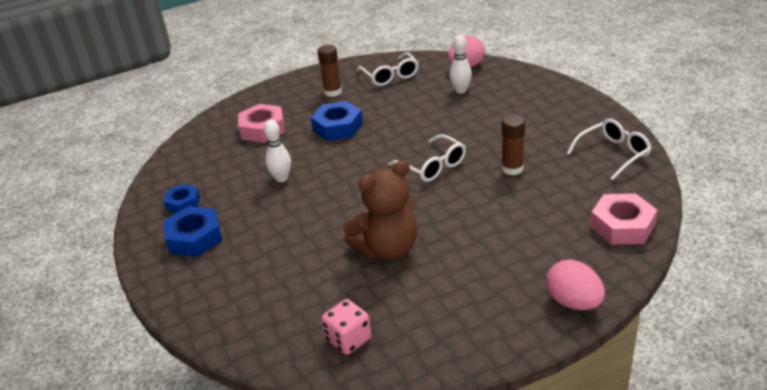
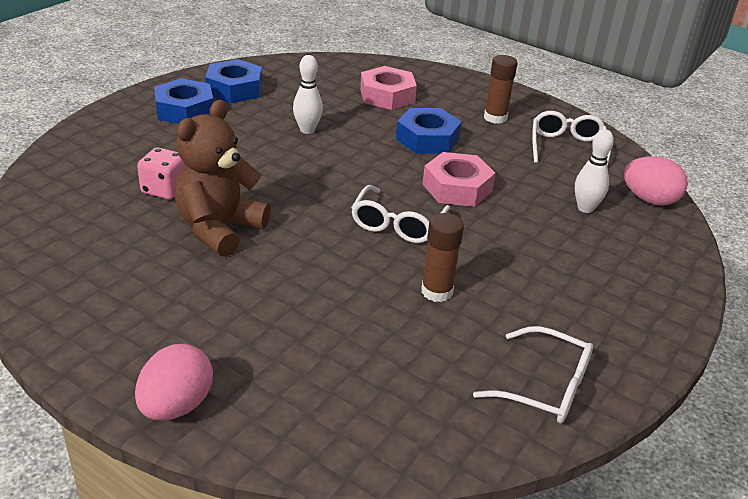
camera: 55 degrees right, 0 degrees up
blue nut [163,184,200,213] -> blue nut [205,59,262,103], size x1.55
pink dice [322,299,371,355] -> pink dice moved to [137,147,186,199]
brown teddy bear [343,160,417,260] -> brown teddy bear turned 90 degrees clockwise [175,100,271,257]
white glasses [357,52,419,86] -> white glasses turned 150 degrees clockwise [532,111,611,166]
pink nut [590,193,657,245] -> pink nut moved to [422,152,496,207]

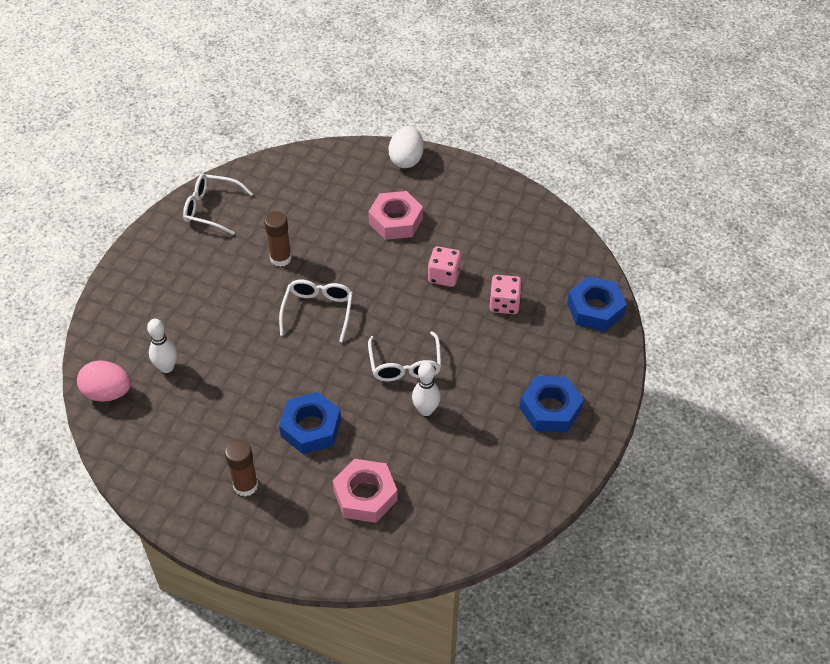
camera: 170 degrees right, 15 degrees up
pink egg [135,344,213,420] -> white egg [389,126,424,168]
brown teddy bear [175,100,271,257] -> pink dice [428,246,461,287]
blue nut [205,59,262,103] -> blue nut moved to [567,276,627,332]
pink nut [422,152,496,207] -> pink nut moved to [368,191,423,240]
white glasses [532,111,611,166] -> white glasses moved to [368,331,441,381]

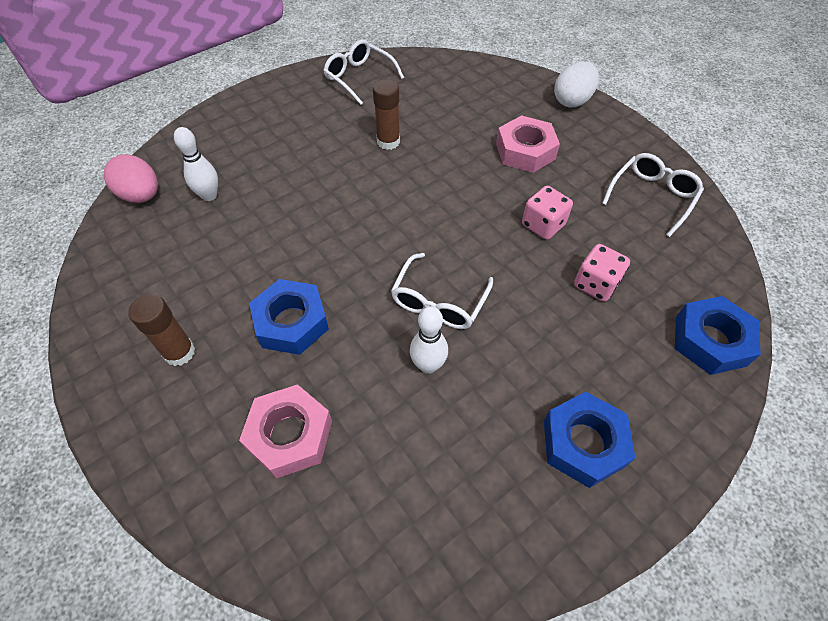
camera: 30 degrees right, 5 degrees up
white glasses [279,280,353,343] -> white glasses moved to [602,153,704,237]

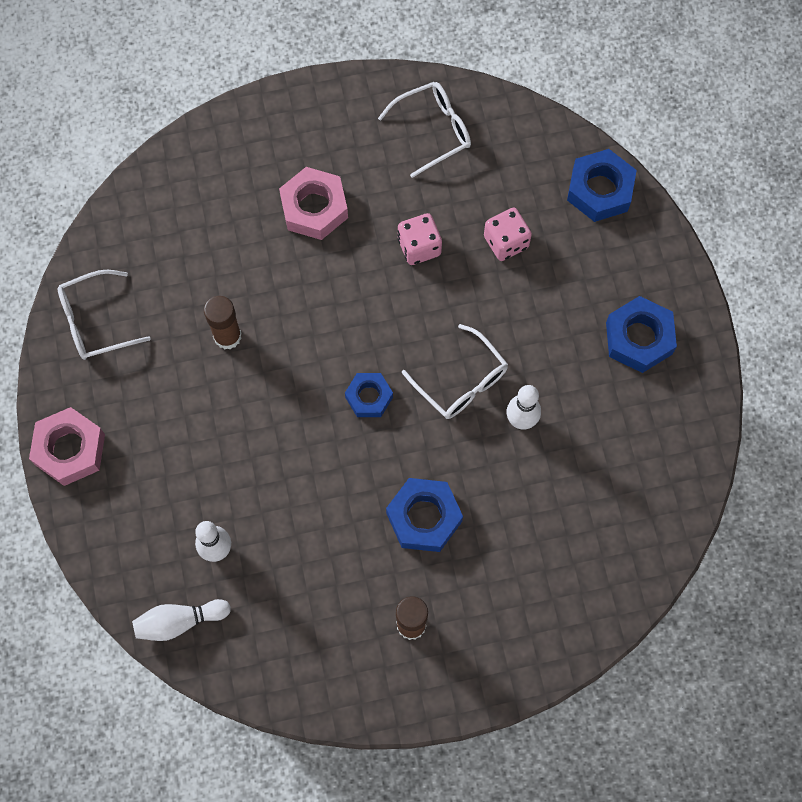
camera: 65 degrees left, 15 degrees up
pink egg [104,154,158,203] -> white bowling pin [132,599,231,641]
pink nut [239,384,332,479] -> pink nut moved to [29,407,105,486]
white egg [554,62,599,108] -> none
white glasses [602,153,704,237] -> white glasses turned 90 degrees clockwise [378,82,471,178]
none -> blue nut [345,373,393,417]

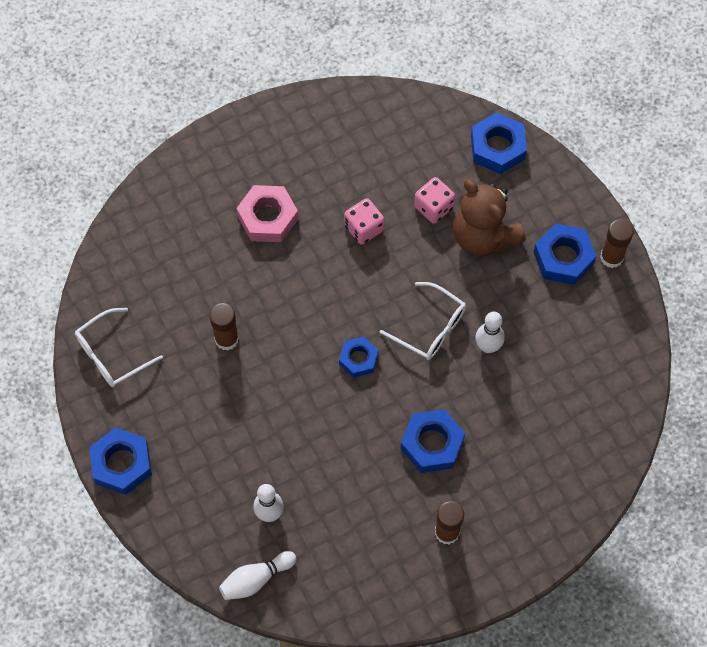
camera: 15 degrees left, 5 degrees down
pink nut [29,407,105,486] -> blue nut [89,427,152,495]
white glasses [378,82,471,178] -> none
none -> brown teddy bear [453,179,526,255]
none -> brown glue stick [600,219,634,268]

